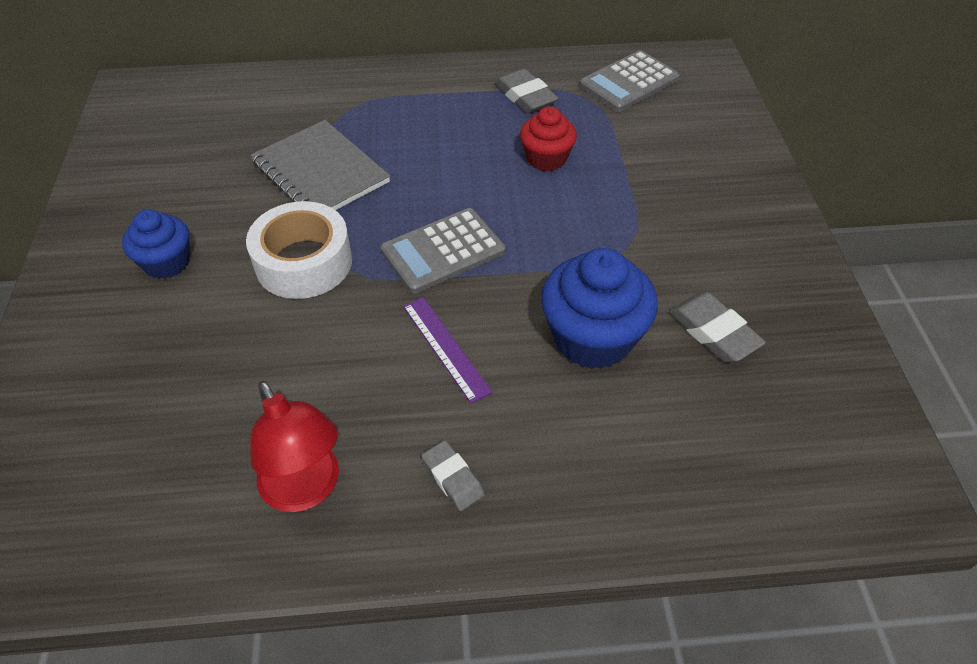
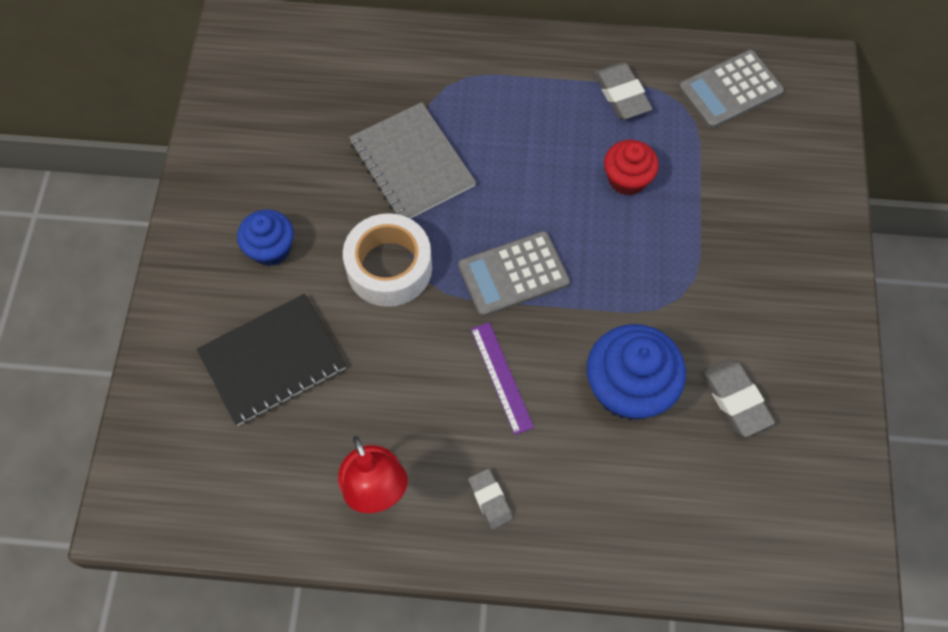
camera: 10 degrees right, 15 degrees up
none -> black notebook [197,294,346,426]

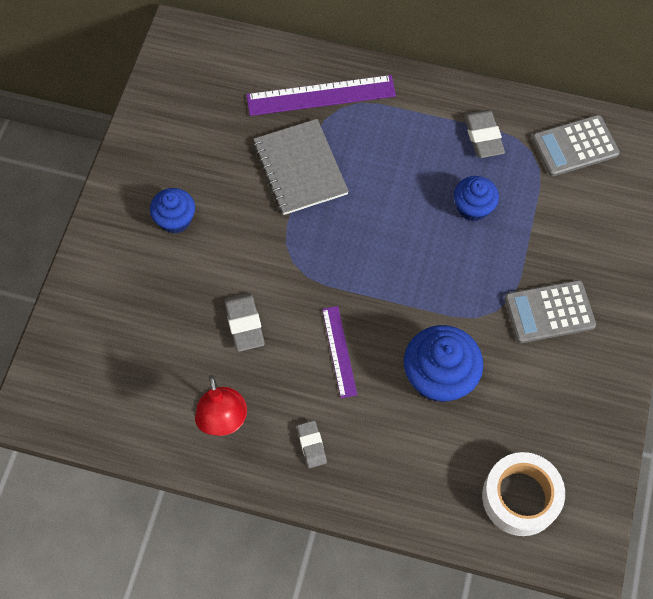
camera: 10 degrees right, 0 degrees up
black notebook [197,294,346,426] -> none
white tape [343,213,432,307] -> white tape moved to [482,452,565,536]
grey calculator [458,231,570,317] -> grey calculator moved to [505,280,596,343]
red cupcake [604,140,659,195] -> blue cupcake [454,176,499,221]
grey eraser [701,359,775,437] -> grey eraser moved to [224,293,265,352]
none -> purple ruler [246,75,396,116]

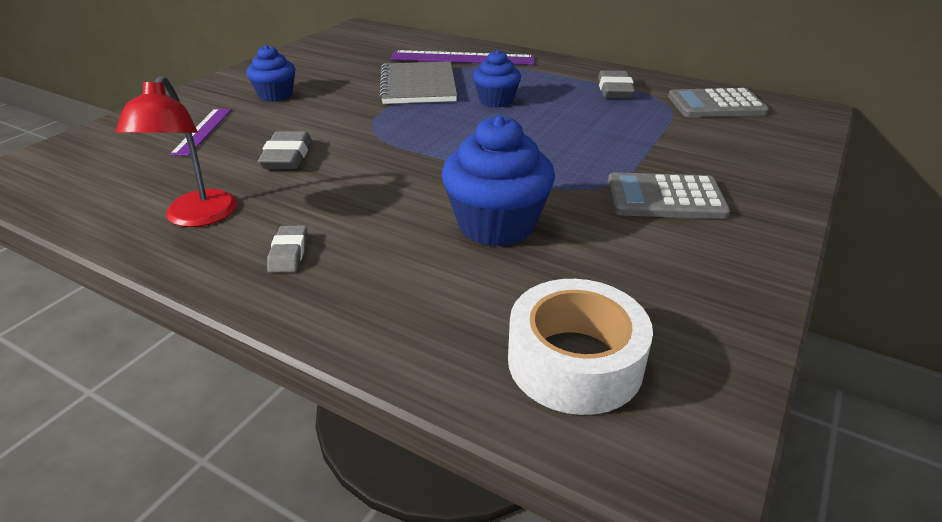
camera: 15 degrees right, 30 degrees down
purple ruler [322,306,357,398] -> purple ruler moved to [170,109,231,156]
blue cupcake [454,176,499,221] -> blue cupcake moved to [473,50,521,108]

